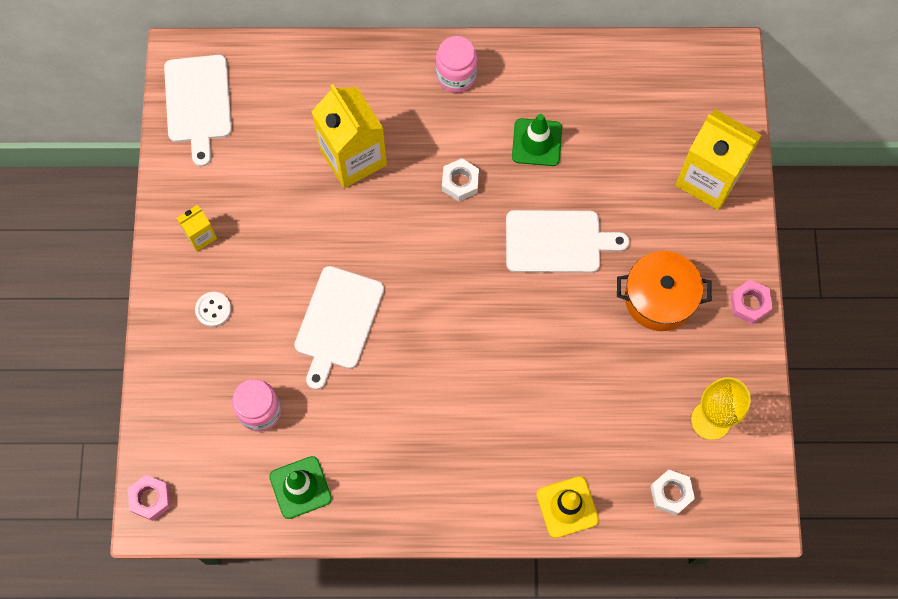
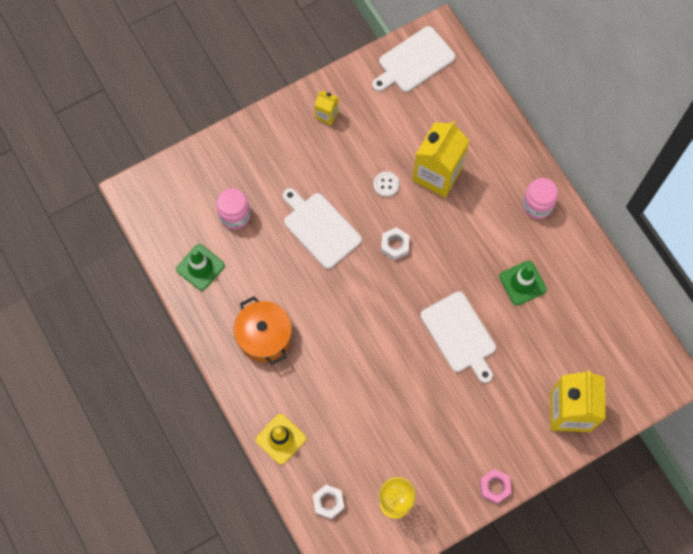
camera: 60 degrees right, 0 degrees up
pink nut [128,475,171,521] -> none
white button [195,292,231,327] -> white button moved to [373,172,399,197]
white cutting board [294,266,384,390] -> white cutting board turned 60 degrees clockwise [283,188,362,269]
white nut [442,158,479,201] -> white nut moved to [381,227,410,260]
orange pot [617,251,712,331] -> orange pot moved to [233,296,292,365]

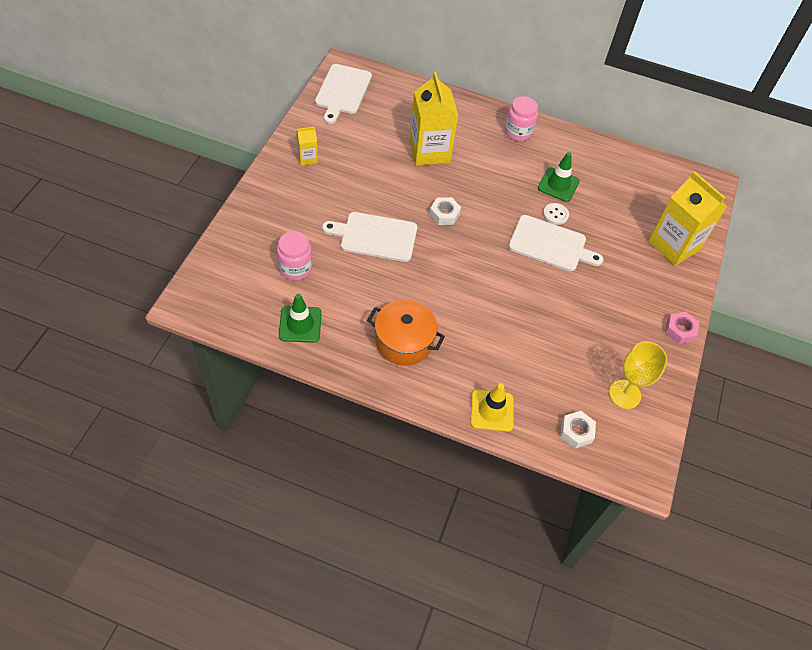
camera: 45 degrees left, 15 degrees down
white button [373,172,399,197] -> white button moved to [543,203,569,225]

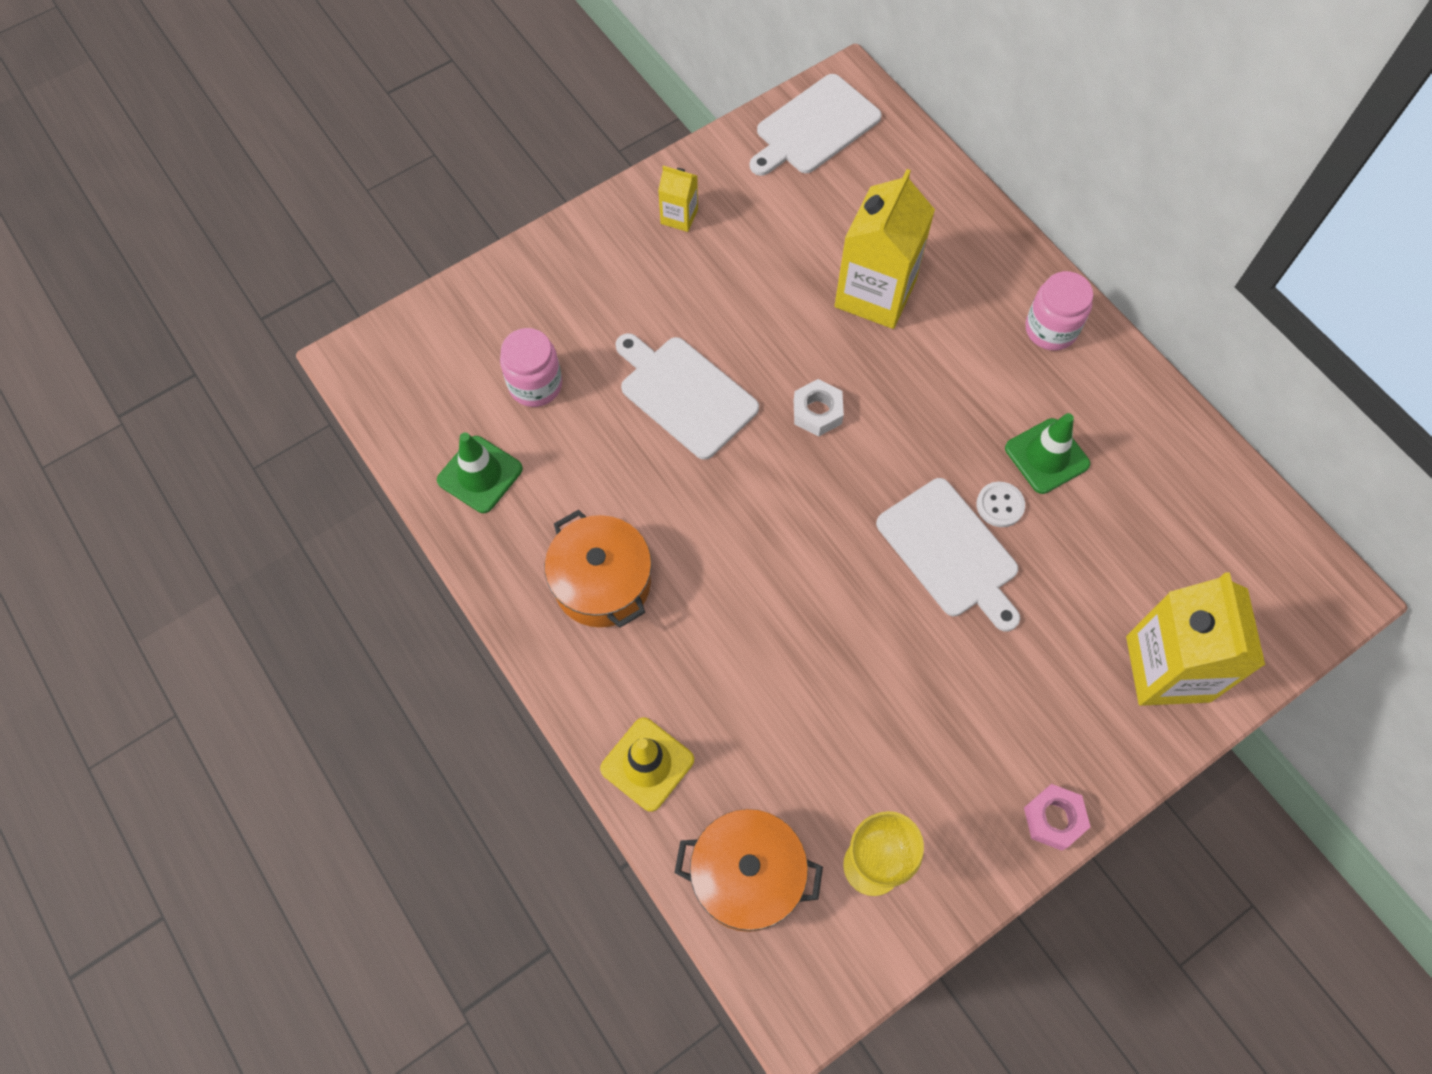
camera: 40 degrees right, 10 degrees up
white nut [560,411,596,448] -> orange pot [674,809,823,932]

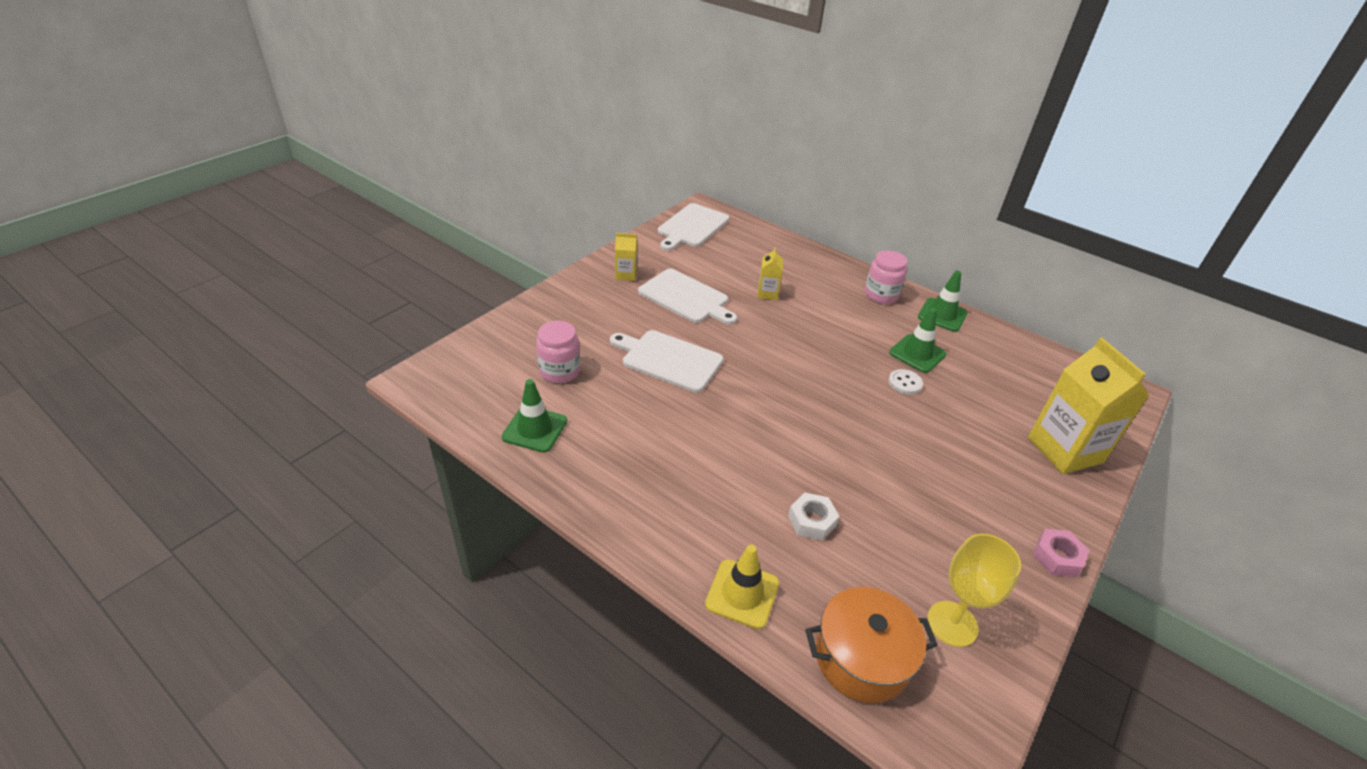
camera: 20 degrees left, 25 degrees down
orange pot [545,510,652,628] -> none
white nut [794,379,844,436] -> white nut moved to [788,493,839,541]
yellow carton [835,169,935,329] -> yellow carton [757,247,783,300], size x0.47
white cutting board [876,478,1020,632] -> white cutting board moved to [638,268,737,325]
none -> green traffic cone [918,270,967,332]

